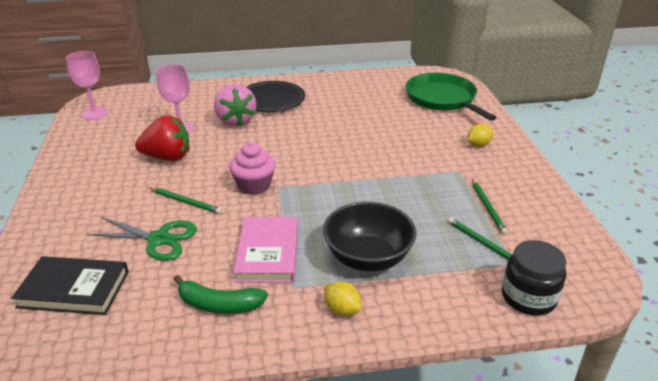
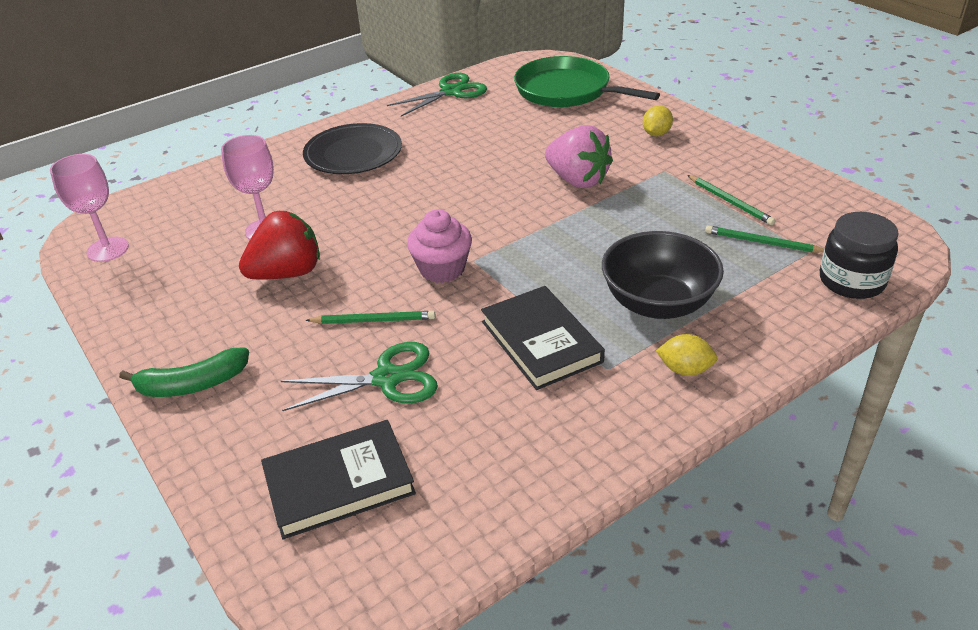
camera: 25 degrees left, 5 degrees up
green banana [174,275,268,314] -> green banana moved to [119,347,249,397]
pink strawberry [214,84,256,126] -> pink strawberry moved to [545,125,613,188]
pink book [233,217,298,283] -> black book [481,286,605,390]
none -> green scissors [387,73,487,116]

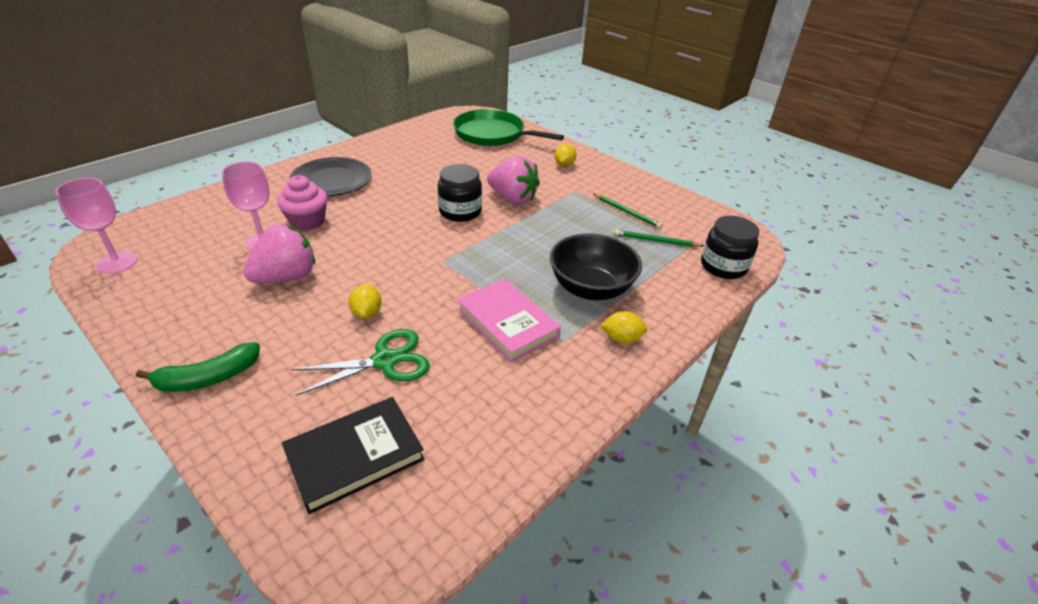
camera: 15 degrees left, 0 degrees up
red strawberry [239,211,320,279] -> pink strawberry [243,224,315,283]
green pencil [305,311,435,324] -> yellow lemon [349,284,382,319]
green scissors [387,73,487,116] -> none
pink cupcake [407,209,472,283] -> pink cupcake moved to [277,175,327,231]
black book [481,286,605,390] -> pink book [457,279,561,362]
none -> black jar [438,164,482,222]

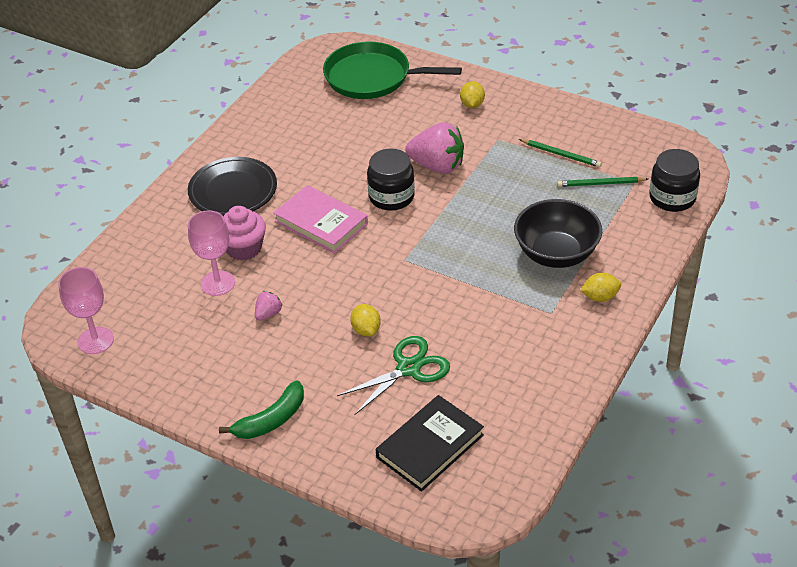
camera: 10 degrees left, 5 degrees up
pink strawberry [243,224,315,283] -> pink strawberry [255,291,283,321], size x0.47
pink book [457,279,561,362] -> pink book moved to [274,185,368,253]

